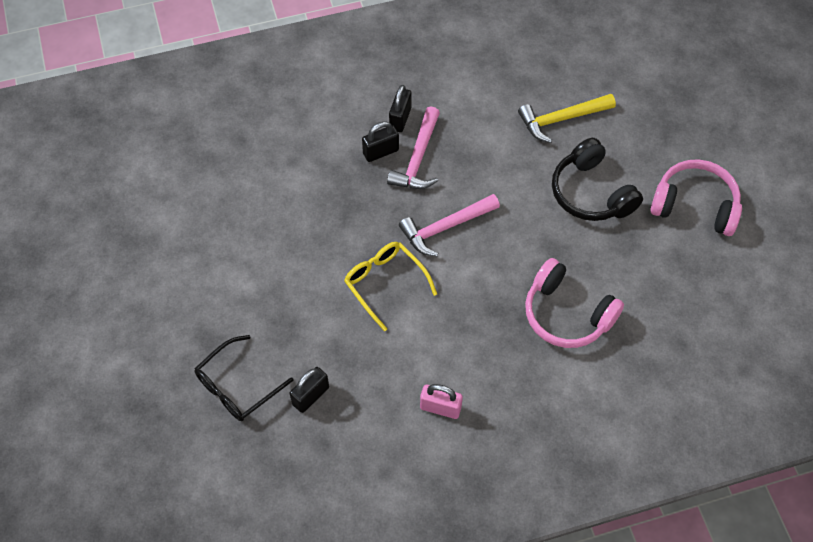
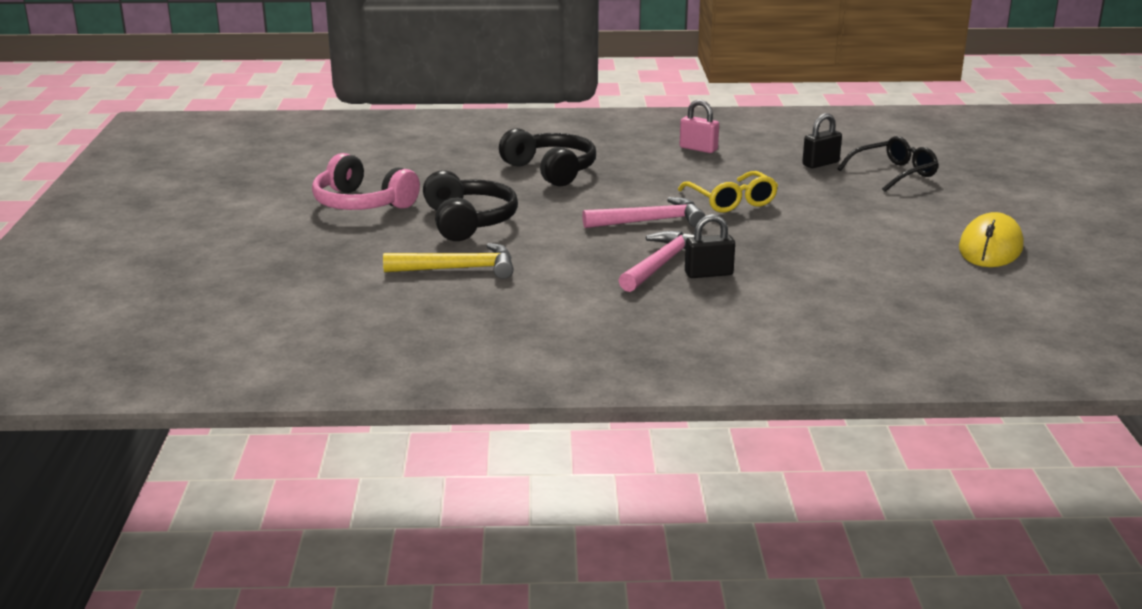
camera: 165 degrees left, 35 degrees down
black padlock [389,85,412,132] -> none
pink headphones [525,258,624,348] -> black headphones [499,128,596,187]
none -> yellow mouse [959,212,1024,267]

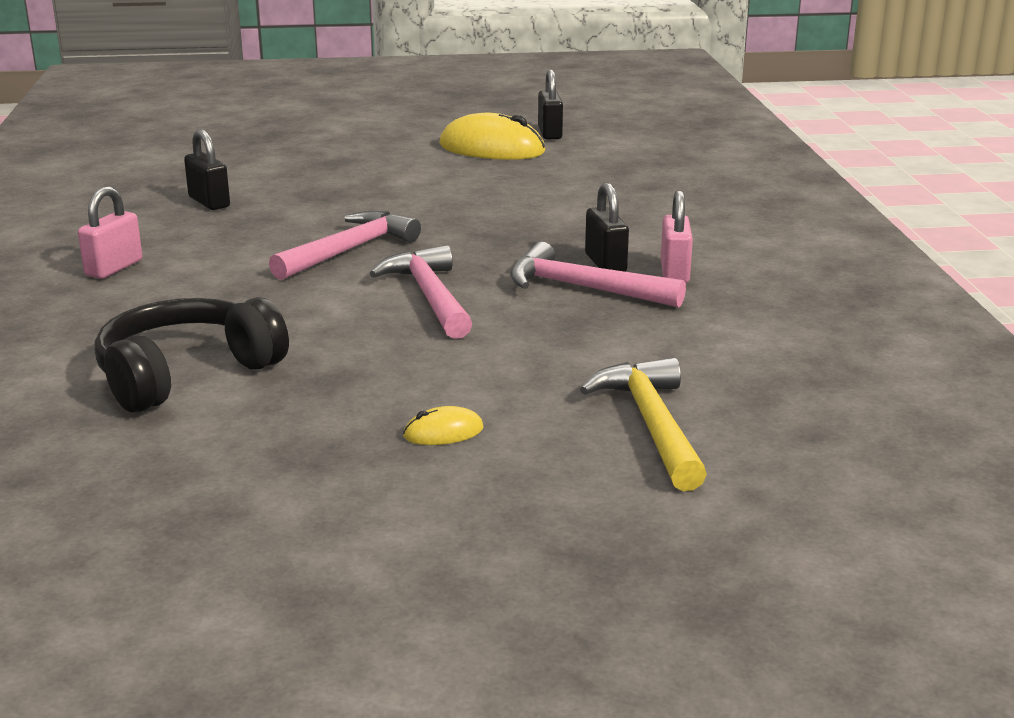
camera: 95 degrees left, 0 degrees up
pink headphones [312,153,420,210] -> none
black headphones [423,170,518,241] -> yellow mouse [403,406,484,445]
yellow glasses [678,171,778,213] -> pink hammer [269,211,421,280]
black glasses [838,136,938,192] -> none
none -> black padlock [538,70,563,139]
none -> pink padlock [661,190,693,283]

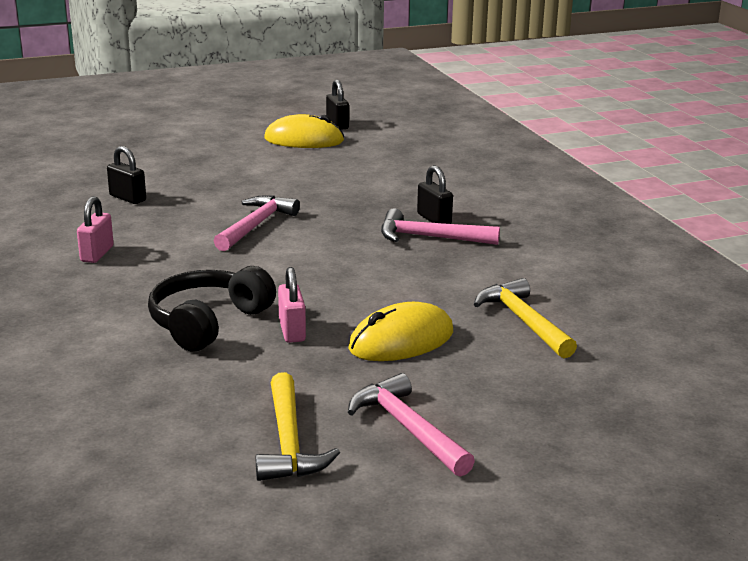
camera: 15 degrees left, 0 degrees up
pink hammer [369,245,472,339] -> pink hammer moved to [348,373,475,477]
yellow mouse [403,406,484,445] -> yellow mouse [348,302,453,361], size x2.23
pink padlock [661,190,693,283] -> pink padlock moved to [278,267,306,343]
none -> yellow hammer [255,372,340,481]

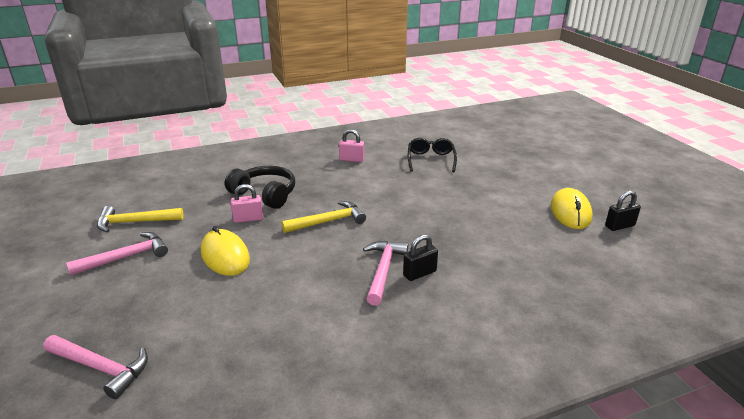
camera: 90 degrees right, 5 degrees up
black padlock [107,146,146,204] -> black glasses [408,138,457,172]
pink hammer [214,195,300,251] -> pink hammer moved to [43,335,148,399]
yellow hammer [474,278,577,358] -> yellow hammer moved to [281,201,366,233]

